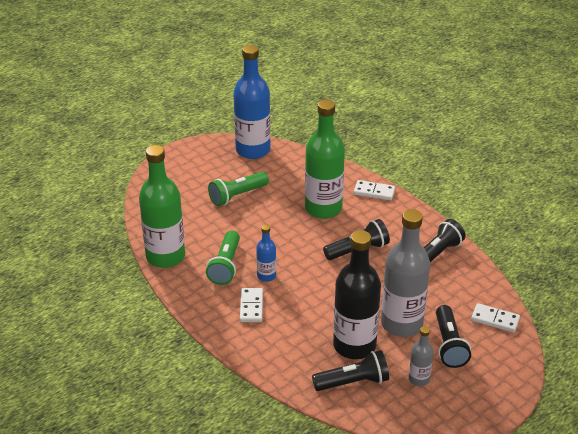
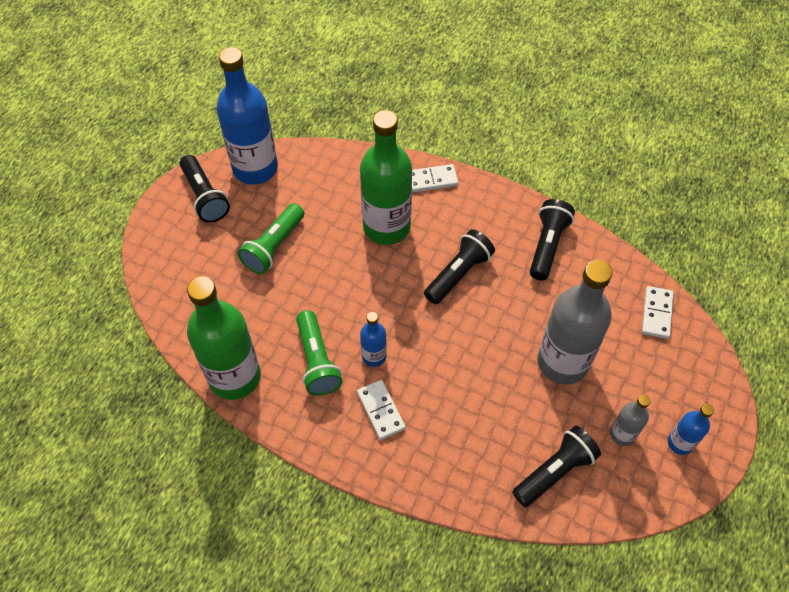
camera: 25 degrees left, 20 degrees up
black bottle [333,230,381,359] -> none
black flashlight [436,305,471,368] -> black flashlight moved to [180,155,230,223]
white domino [471,303,520,333] -> white domino turned 75 degrees counterclockwise [642,286,673,339]
none -> blue bottle [668,404,714,455]

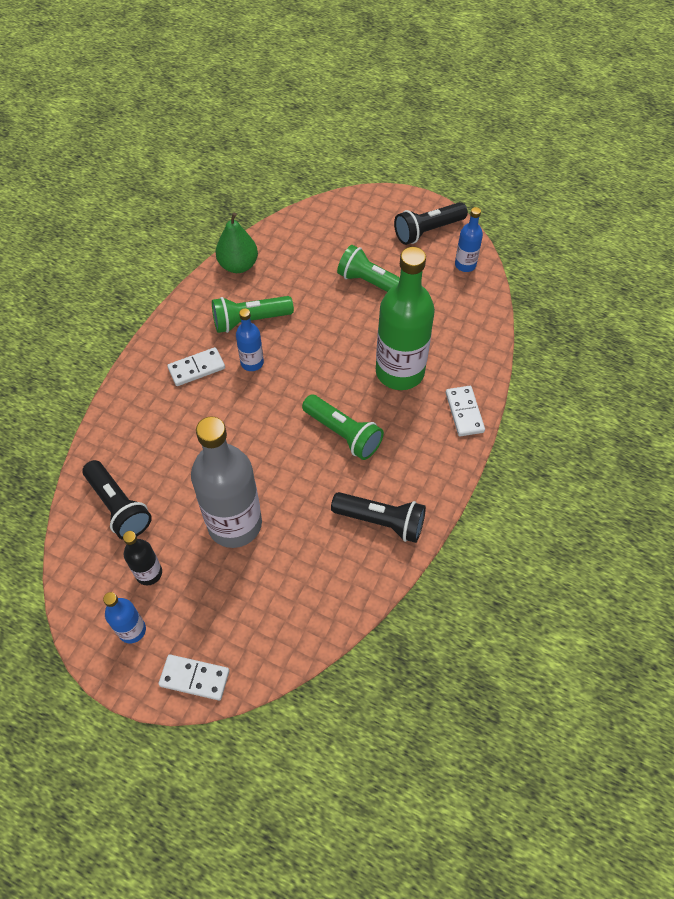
camera: 90 degrees right, 0 degrees up
green bottle [187,276,261,400] -> green pear [216,212,258,273]
blue bottle [217,47,278,185] -> blue bottle [455,207,483,272], size x0.48
black flashlight [424,229,495,304] -> green flashlight [302,395,384,460]
grey bottle [610,395,651,446] -> black bottle [123,531,162,585]
white domino [642,286,673,339] -> white domino moved to [158,654,229,700]

